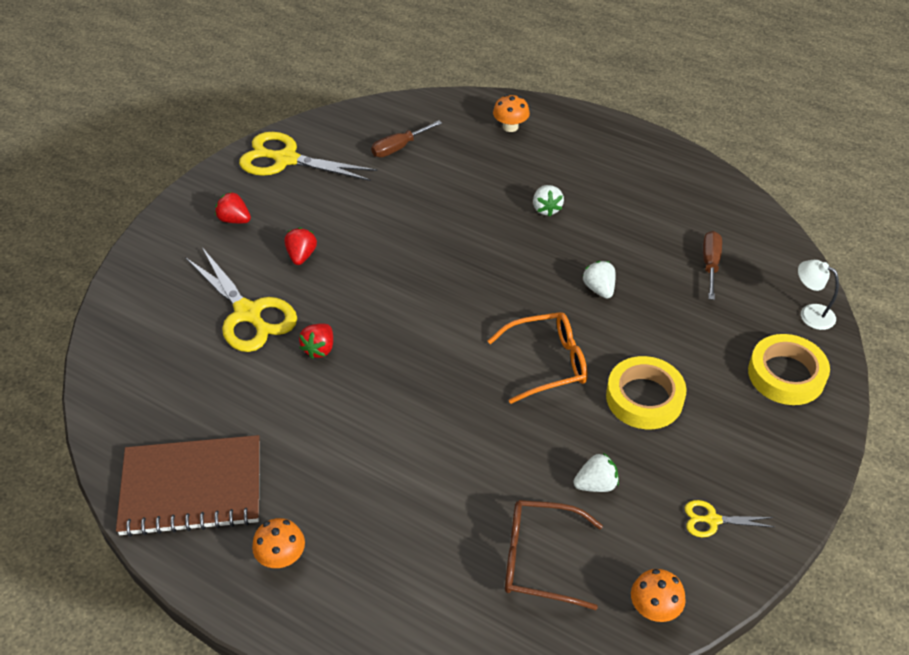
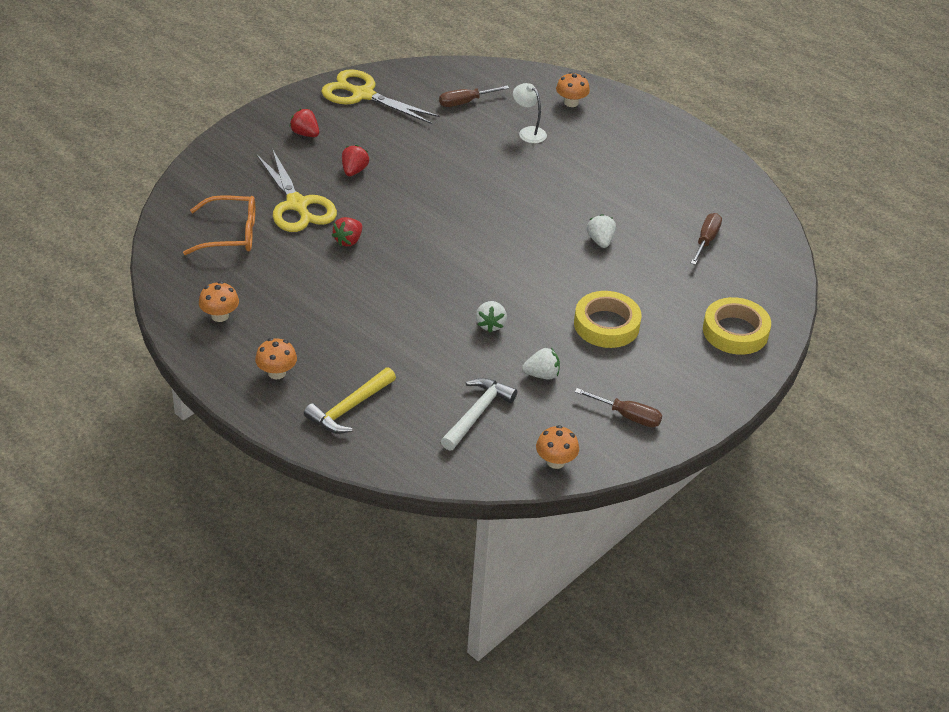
camera: 10 degrees right, 5 degrees down
brown notebook [116,435,260,537] -> orange mushroom [199,281,239,322]
orange glasses [488,312,588,404] -> orange glasses moved to [183,195,255,255]
brown glasses [505,500,603,610] -> white hammer [441,378,517,451]
white strawberry [533,185,564,217] -> white strawberry moved to [476,301,507,332]
yellow scissors [685,500,774,537] -> brown screwdriver [575,388,662,427]
white lamp [798,260,839,330] -> white lamp moved to [513,83,547,143]
none -> yellow hammer [304,367,396,434]

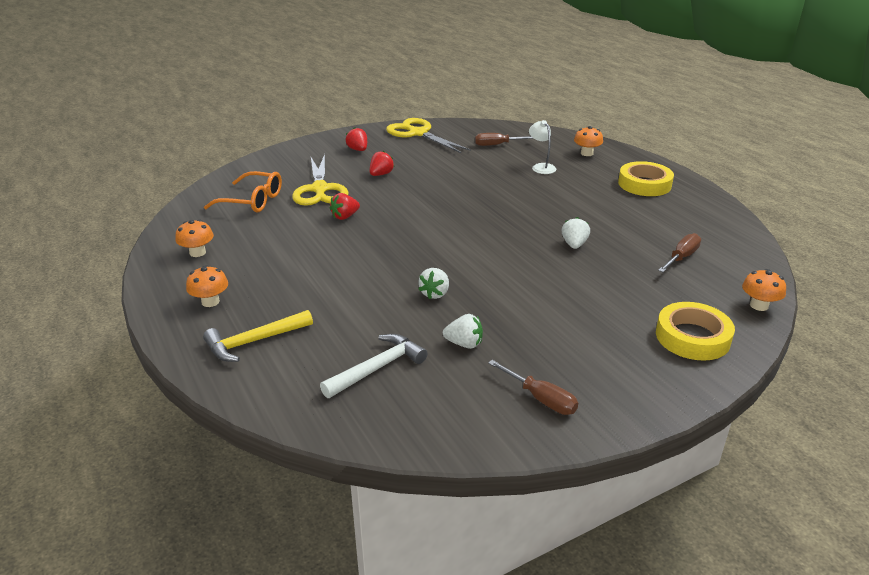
camera: 20 degrees right, 10 degrees down
orange mushroom [536,425,579,469] -> orange mushroom moved to [742,269,786,311]
yellow tape [574,291,642,348] -> yellow tape moved to [618,161,674,196]

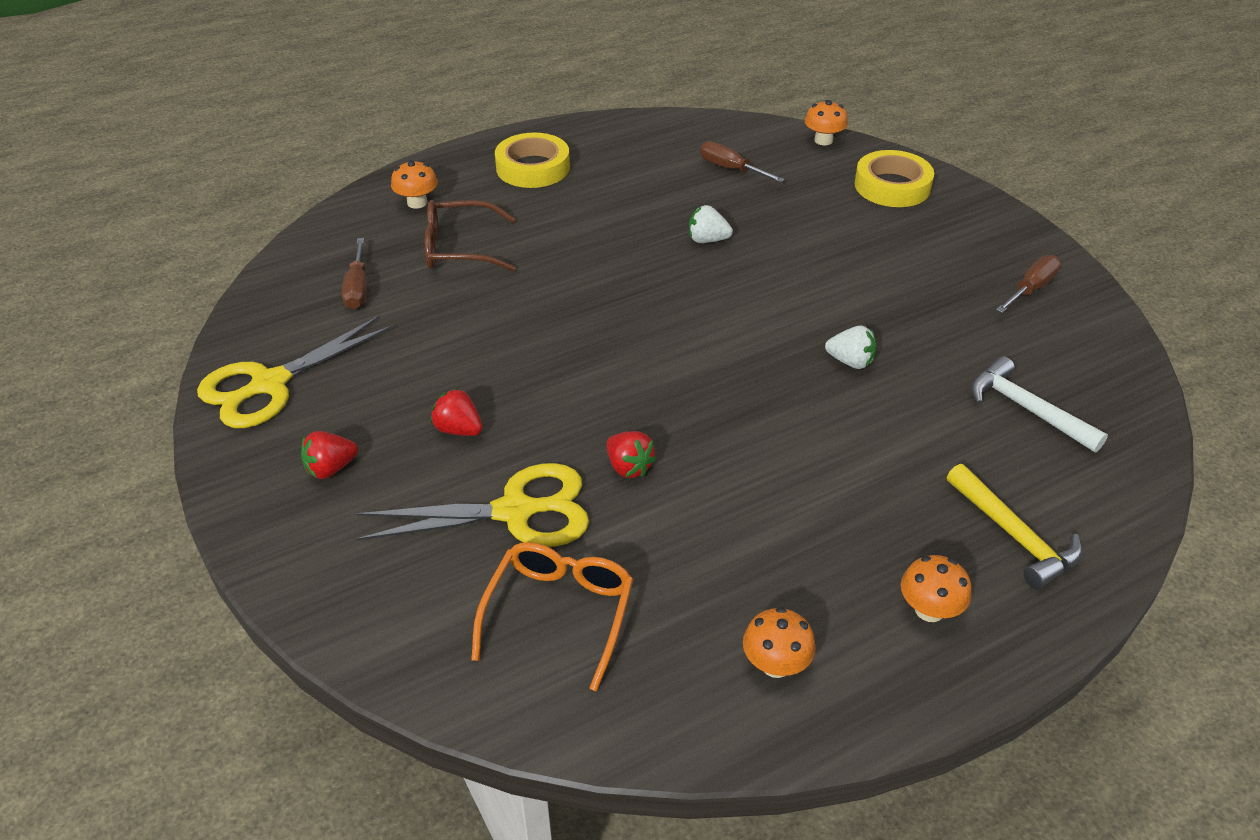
camera: 90 degrees left, 10 degrees up
white strawberry [443,314,483,349] -> none
white lamp [529,120,556,174] -> brown glasses [425,200,516,272]

